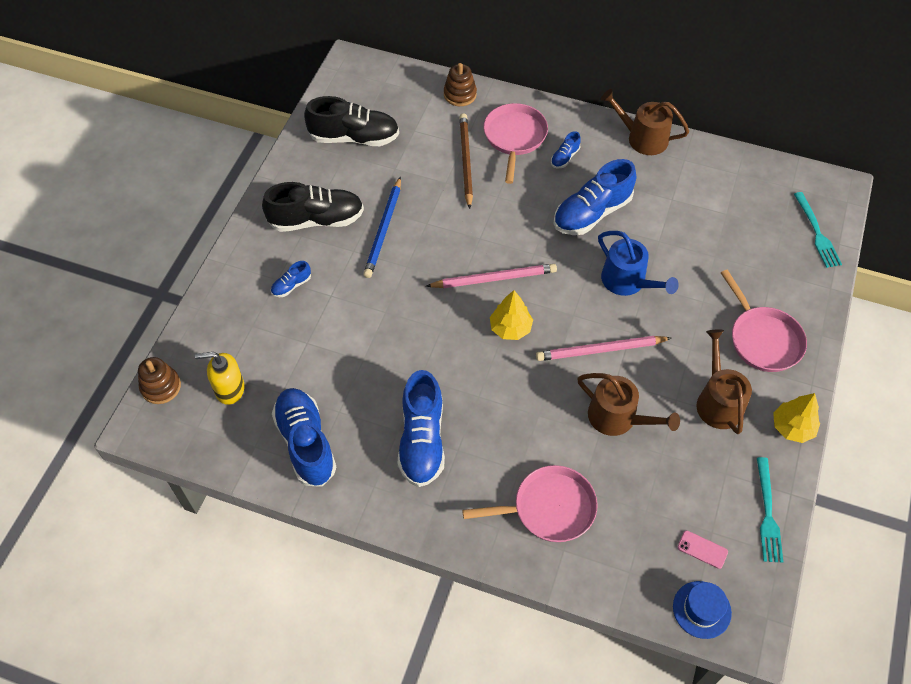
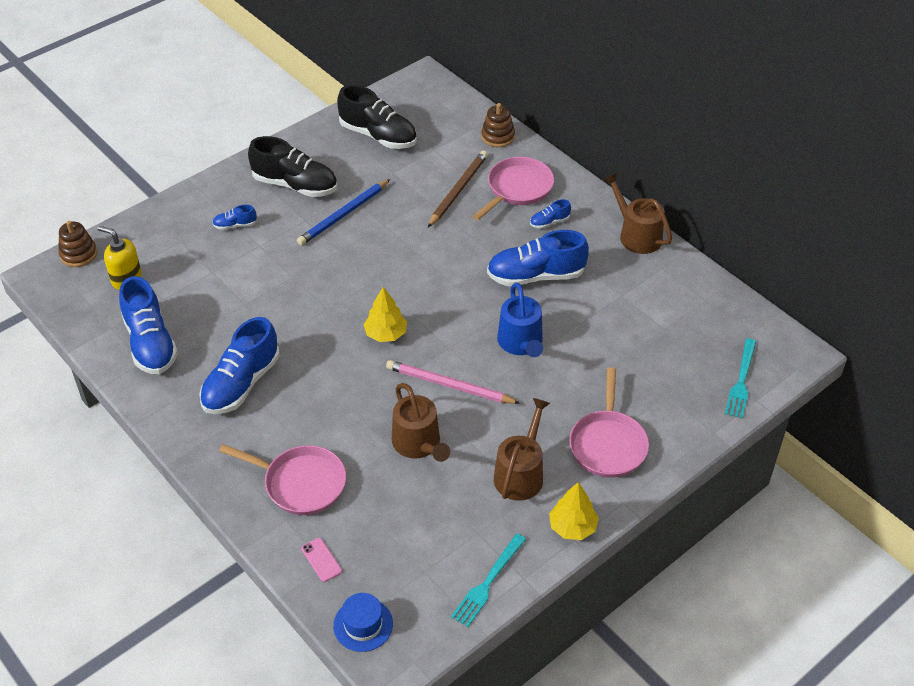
camera: 30 degrees right, 10 degrees down
blue shoe [272,388,336,487] -> blue shoe turned 150 degrees clockwise [119,276,178,374]
pink pencil [426,264,557,288] -> none
pink phone [678,530,728,569] -> pink phone moved to [301,538,342,582]

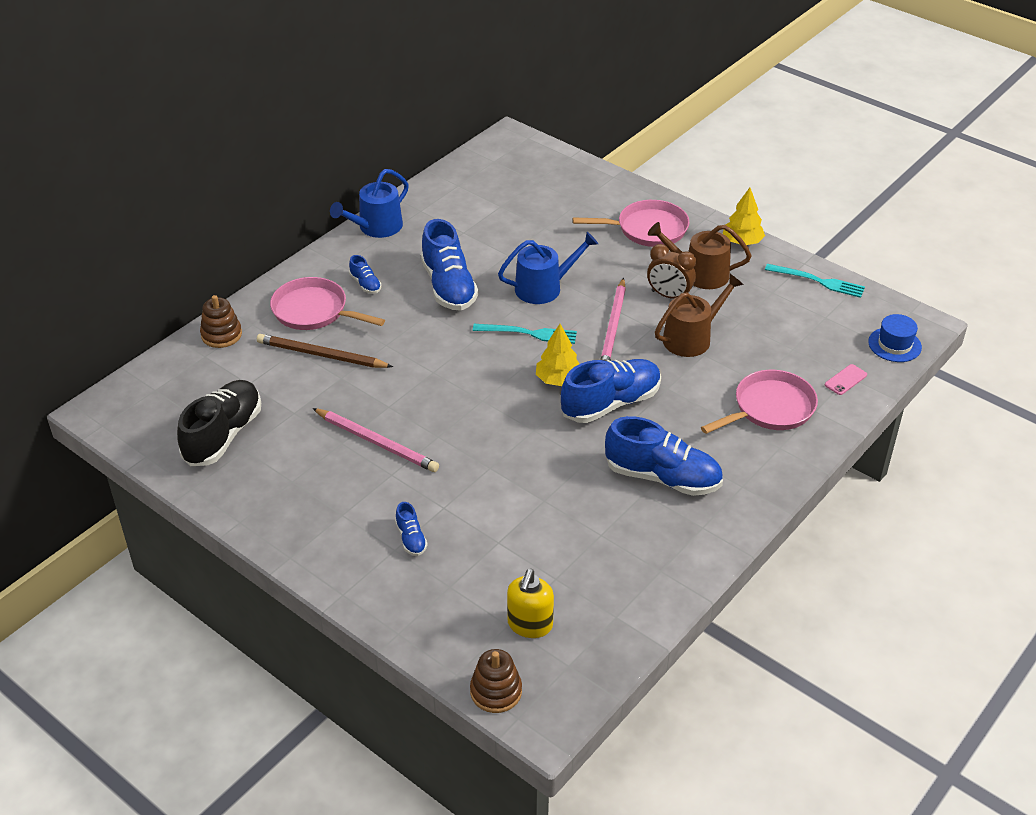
camera: 100 degrees left, 5 degrees down
blue shoe [119,276,178,374] -> blue shoe moved to [561,359,661,423]
pink pan [219,444,346,515] -> pink pan turned 45 degrees clockwise [701,370,818,434]
black shoe [248,136,337,197] -> none
blue pencil [297,179,390,245] -> pink pencil [312,408,439,472]
brown watering can [603,172,672,254] -> blue watering can [330,169,409,238]
turquoise fork [725,339,756,418] -> turquoise fork moved to [473,324,577,344]
none -> brown clock [647,244,696,299]

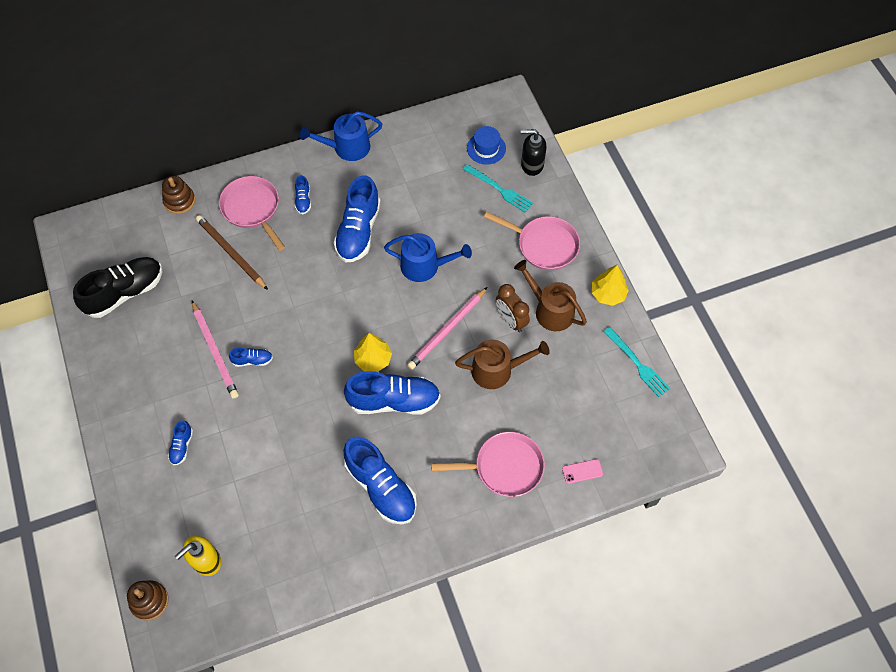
camera: 30 degrees right, 20 degrees up
turquoise fork [473,324,577,344] -> turquoise fork moved to [463,164,533,212]
blue hat [868,314,922,362] -> blue hat moved to [467,126,506,165]
none -> blue shoe [229,347,273,367]
none -> black soap dispenser [521,129,547,176]

